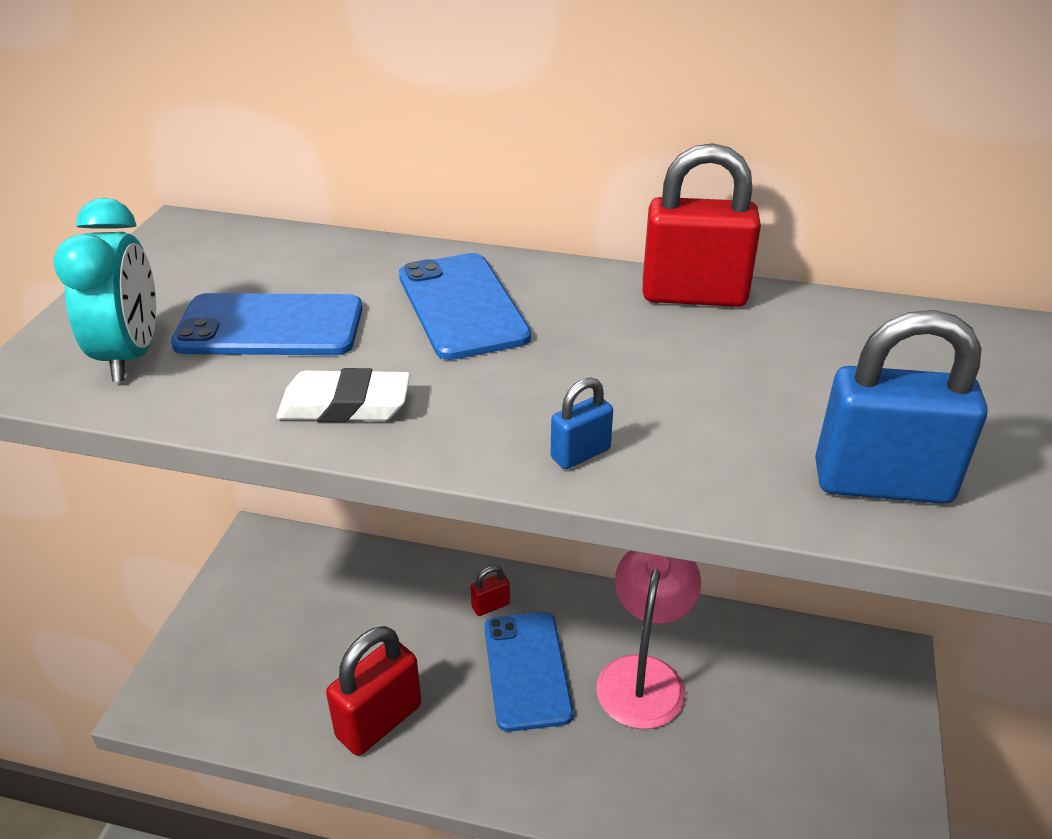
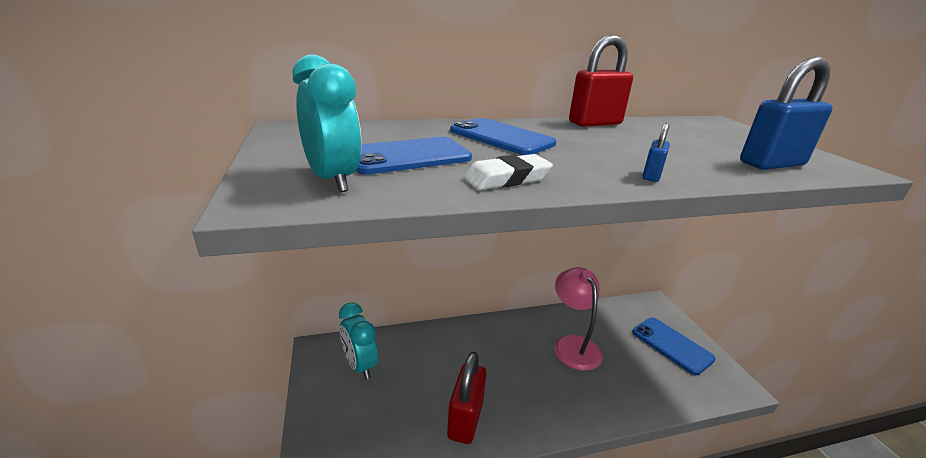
camera: 30 degrees left, 10 degrees down
red padlock [471,566,510,616] -> none
blue phone [484,612,573,732] -> blue phone moved to [632,318,716,375]
none -> turquoise clock [339,302,378,380]

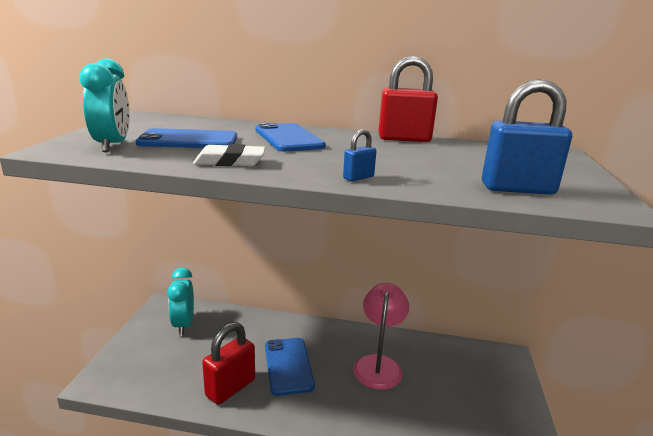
camera: 25 degrees right, 5 degrees down
blue phone [632,318,716,375] -> blue phone moved to [265,338,315,396]

